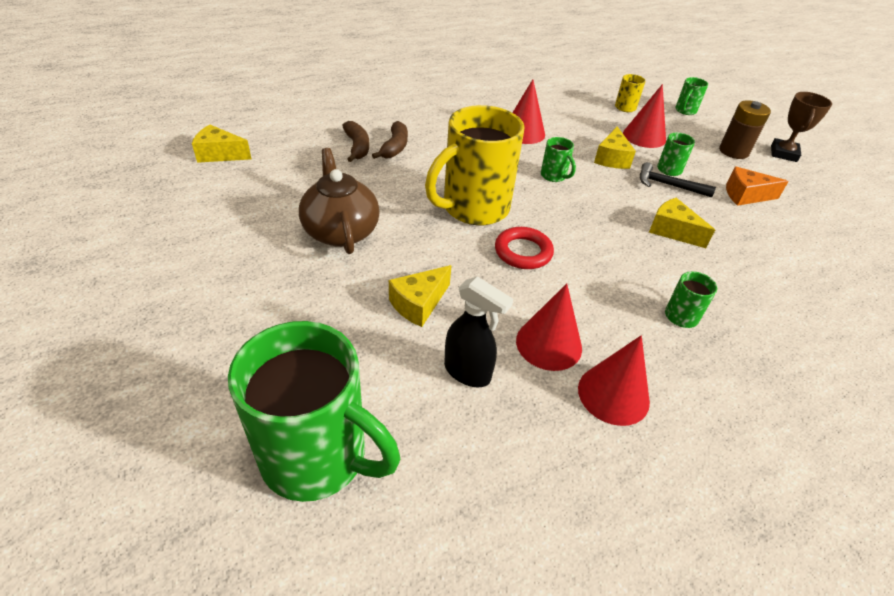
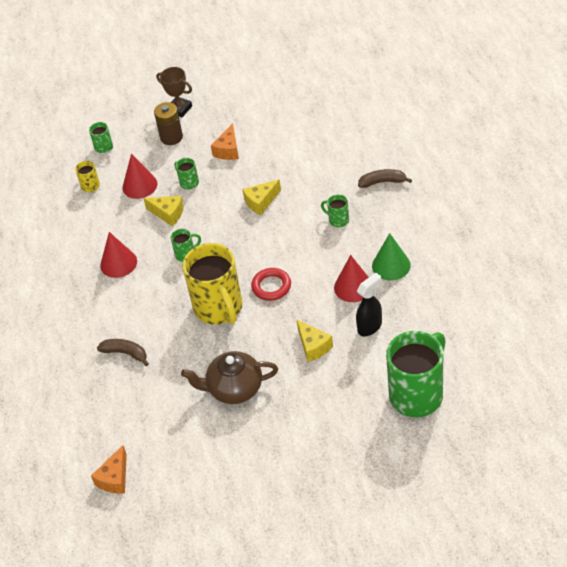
camera: 70 degrees left, 5 degrees up
yellow cheese [192,125,251,163] -> orange cheese [91,445,127,493]
brown banana [342,121,369,162] -> brown banana moved to [358,169,412,188]
red cone [578,335,650,426] -> green cone [372,233,411,280]
black hammer [640,162,716,198] -> none

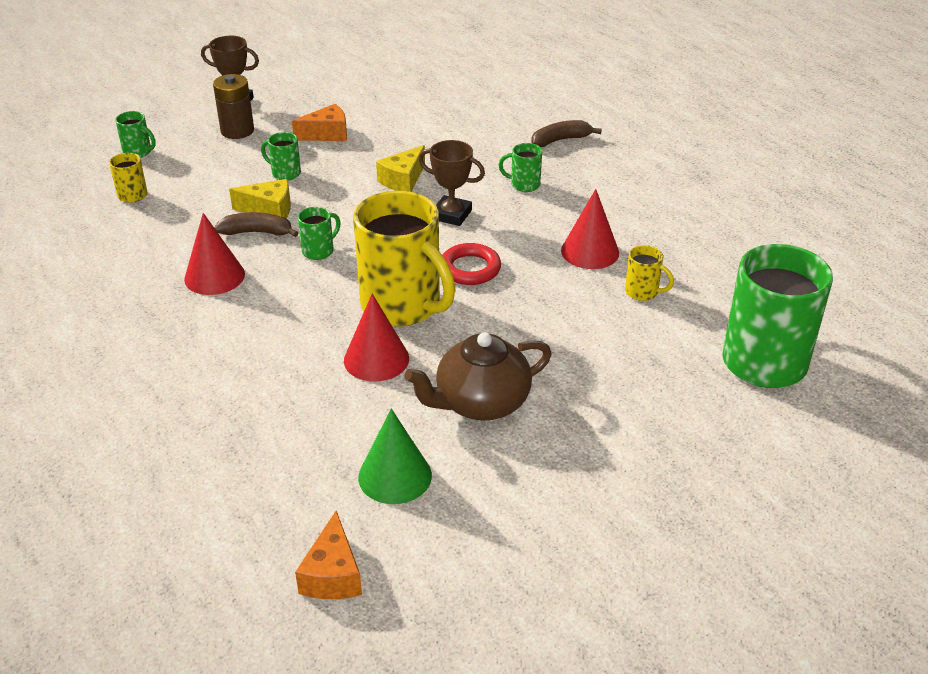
camera: 25 degrees left, 10 degrees down
brown banana [97,339,149,366] -> brown banana moved to [215,212,298,237]
red cone [122,153,157,199] -> red cone moved to [344,294,409,381]
orange cheese [211,123,239,160] -> orange cheese turned 105 degrees counterclockwise [292,104,347,141]
yellow cheese [296,319,333,362] -> none
black spray bottle [356,272,382,336] -> yellow mug [625,245,674,301]
green cone [372,233,411,280] -> green cone moved to [358,409,432,504]
none -> brown trophy [419,140,485,226]

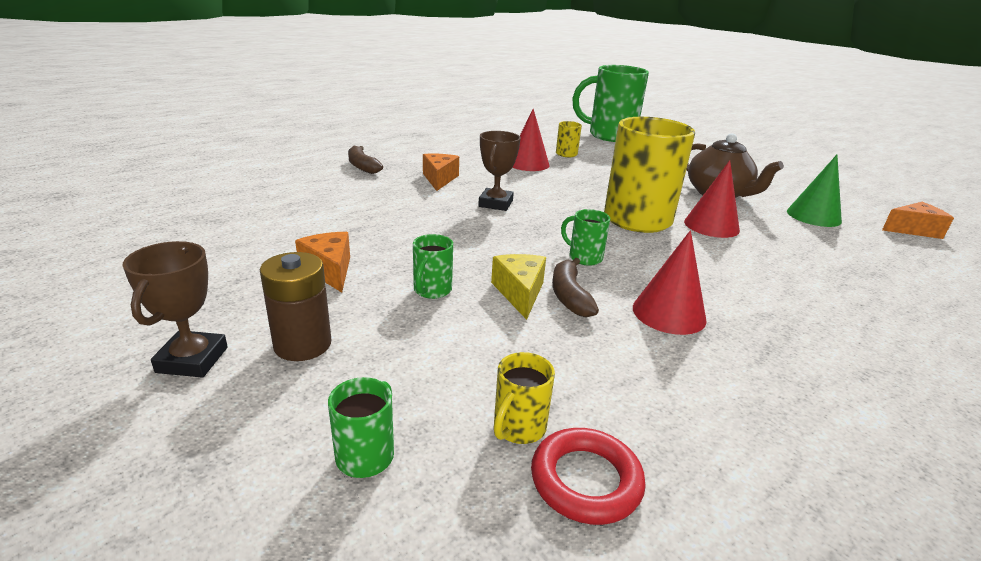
camera: 100 degrees left, 10 degrees down
yellow cheese [376,145,425,192] -> none
red ring [442,243,501,285] -> red ring moved to [531,428,646,525]
green mug [499,143,542,192] -> orange cheese [423,154,459,191]

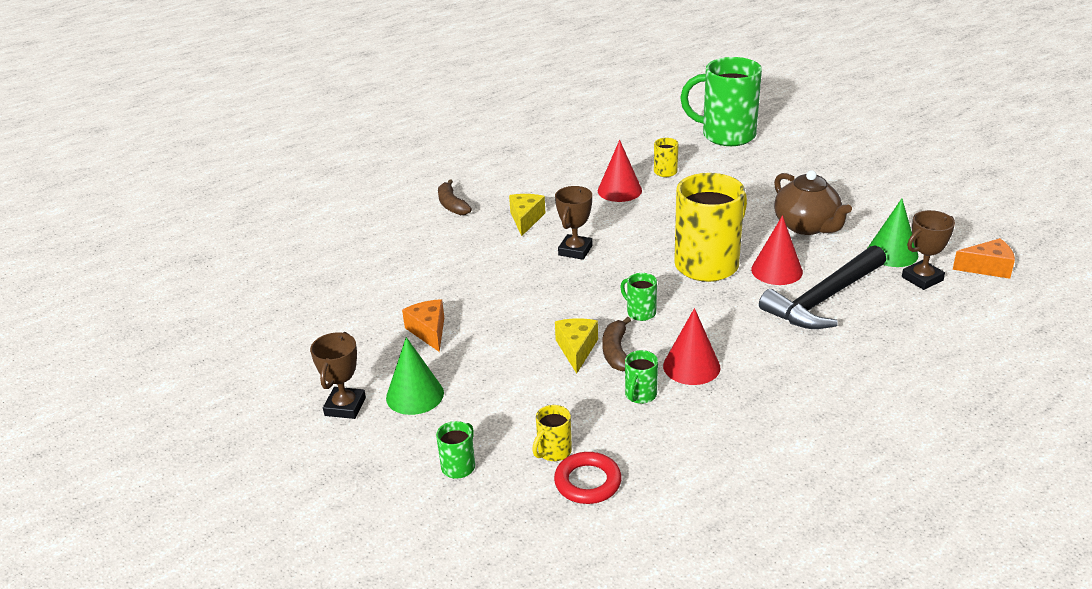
camera: 10 degrees right, 5 degrees up
brown battery [260,252,332,361] -> green cone [386,337,444,415]
green mug [413,234,453,299] -> green mug moved to [625,350,658,404]
orange cheese [423,154,459,191] -> yellow cheese [509,194,545,236]
none -> black hammer [759,245,886,329]
none -> brown trophy [902,210,955,290]

